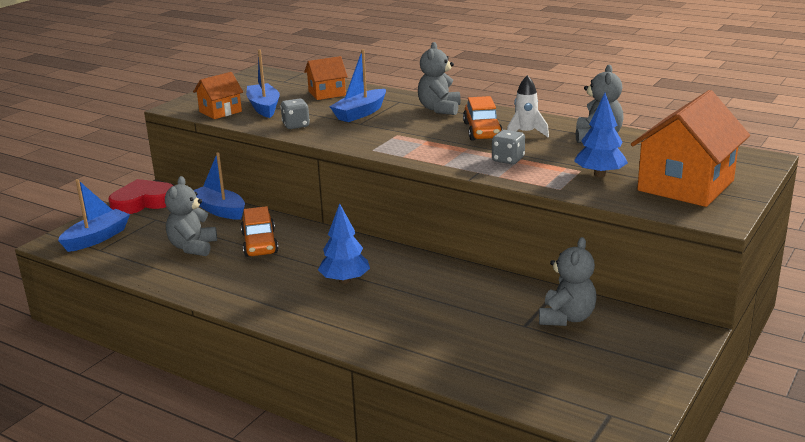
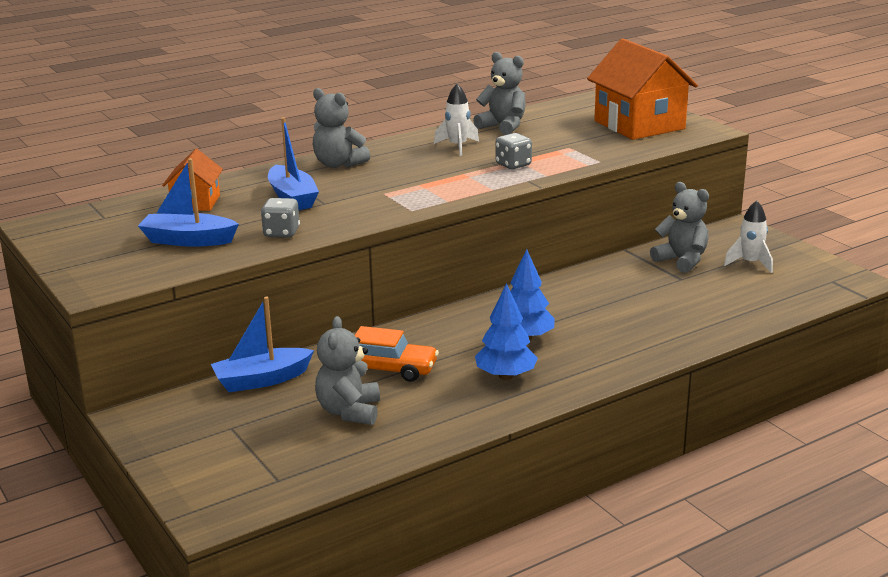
camera: 65 degrees left, 0 degrees up
blue boat [58,179,130,252] -> none
red heart [108,179,174,214] -> none
grey teddy bear [165,176,217,256] -> grey teddy bear turned 60 degrees clockwise [315,316,380,425]
orange house [193,72,243,119] -> none
orange car [463,96,503,141] -> none
blue tree [574,93,628,177] -> blue tree moved to [475,283,538,380]
none -> white rocket [724,200,773,273]

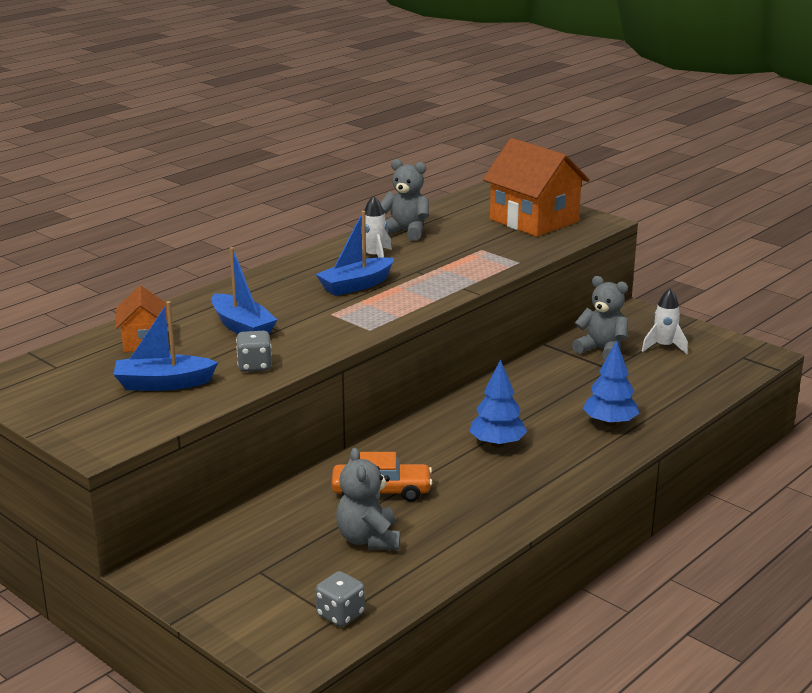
camera: 15 degrees left, 0 degrees up
blue boat [211,297,314,392] -> blue boat moved to [316,211,394,296]
grey teddy bear [313,88,370,168] -> none
blue tree [475,283,538,380] -> blue tree moved to [583,340,639,426]
grey dice [496,133,532,169] -> grey dice moved to [315,571,365,627]

